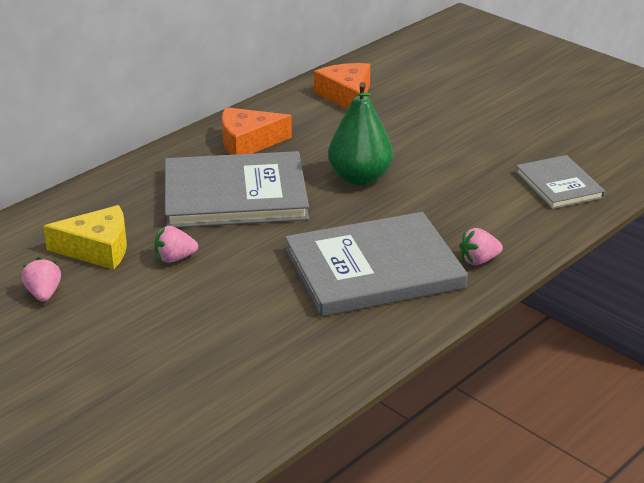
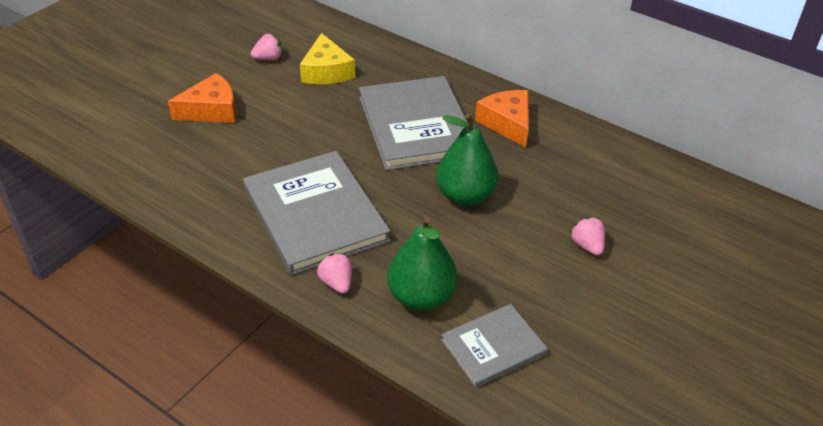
camera: 80 degrees right, 10 degrees up
pink strawberry [154,226,198,263] -> pink strawberry moved to [570,217,605,256]
orange cheese [314,63,370,109] -> orange cheese moved to [168,73,236,123]
none -> green pear [387,216,458,311]

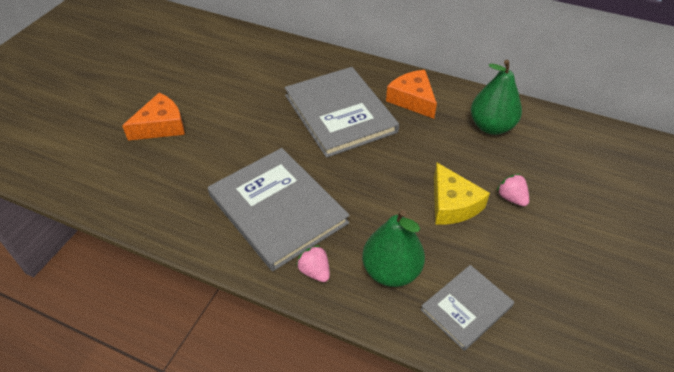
camera: 10 degrees left, 5 degrees up
pink strawberry [251,34,282,60] -> none
yellow cheese [300,33,355,84] -> yellow cheese moved to [434,163,490,224]
green pear [436,114,498,206] -> green pear moved to [471,60,522,135]

